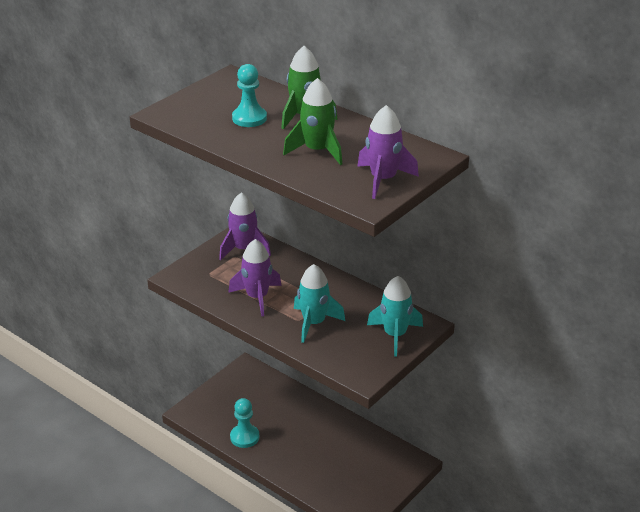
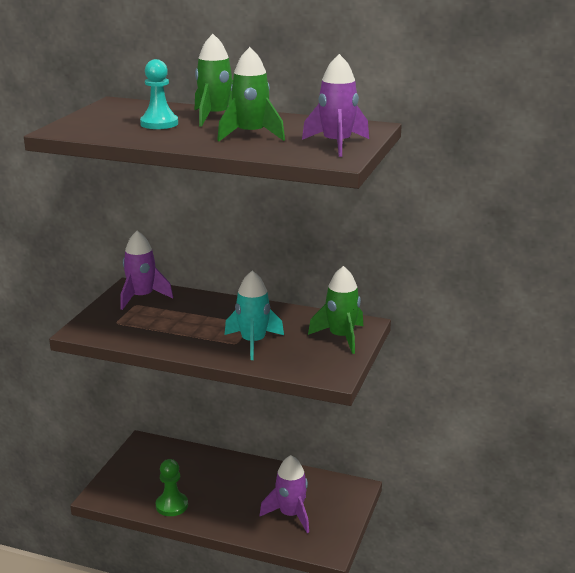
camera: 20 degrees left, 10 degrees down
purple rocket [228,239,282,316] -> purple rocket moved to [260,455,309,533]
turquoise pawn [230,398,259,448] -> green pawn [156,459,188,516]
turquoise rocket [367,276,423,356] -> green rocket [308,266,363,354]

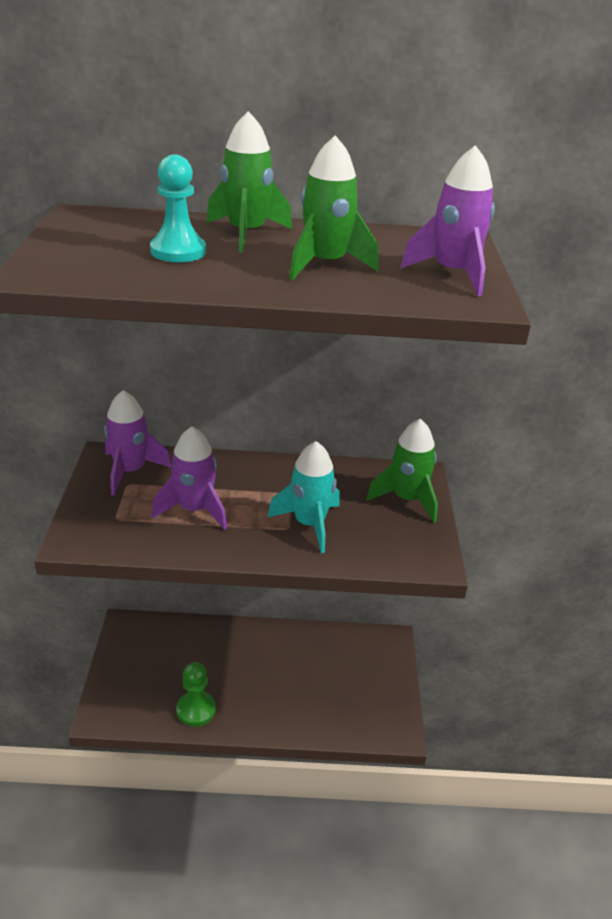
camera: 20 degrees left, 10 degrees up
purple rocket [260,455,309,533] -> purple rocket moved to [152,426,227,530]

